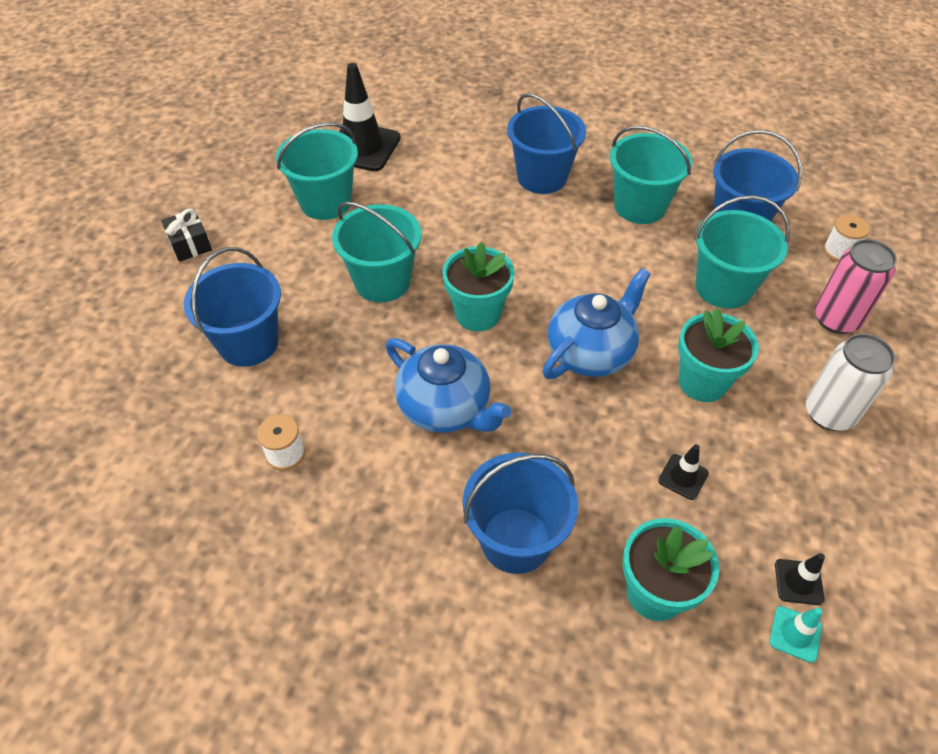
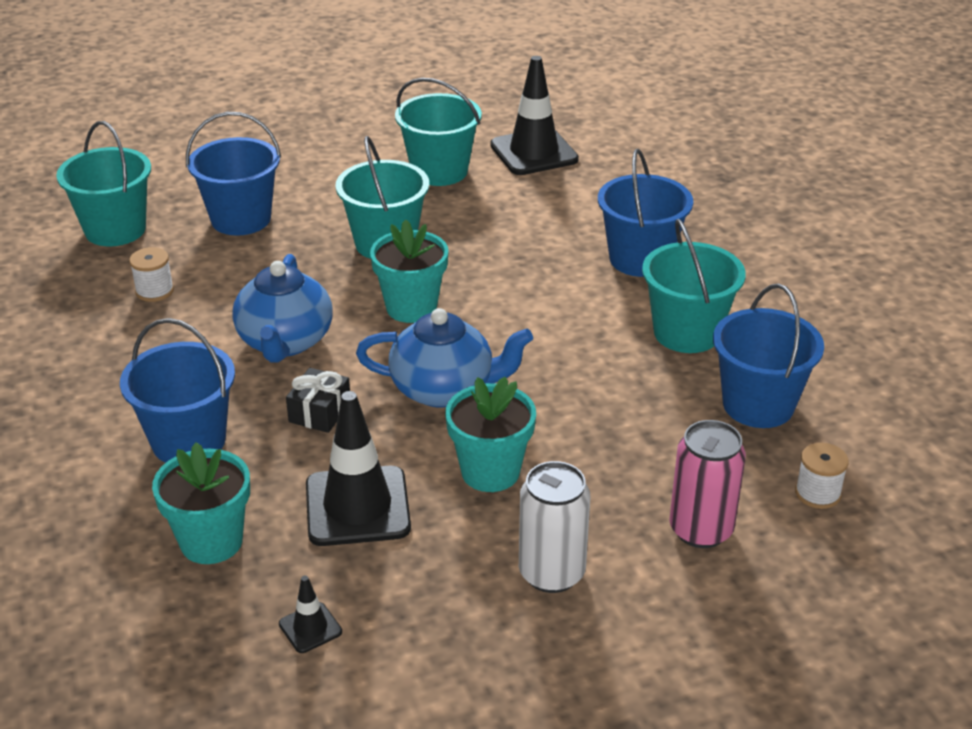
camera: 50 degrees right, 15 degrees down
black gift [161,209,212,262] -> black gift moved to [286,368,350,433]
black traffic cone [658,444,709,500] -> black traffic cone [306,391,411,546], size x2.18
turquoise bucket [694,195,790,309] -> turquoise bucket moved to [56,121,151,246]
turquoise traffic cone [769,606,822,663] -> none

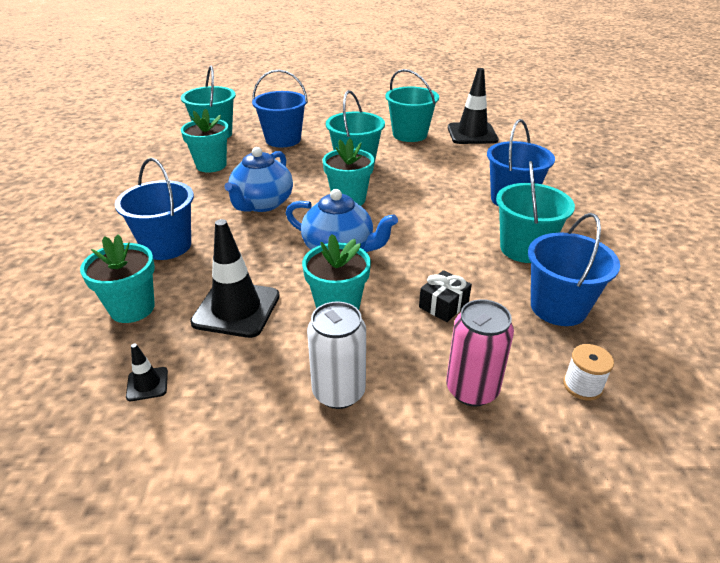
camera: 20 degrees right, 0 degrees up
white spool [129,247,174,302] -> turquoise flower pot [181,108,229,173]
black gift [286,368,350,433] -> black gift moved to [419,270,472,322]

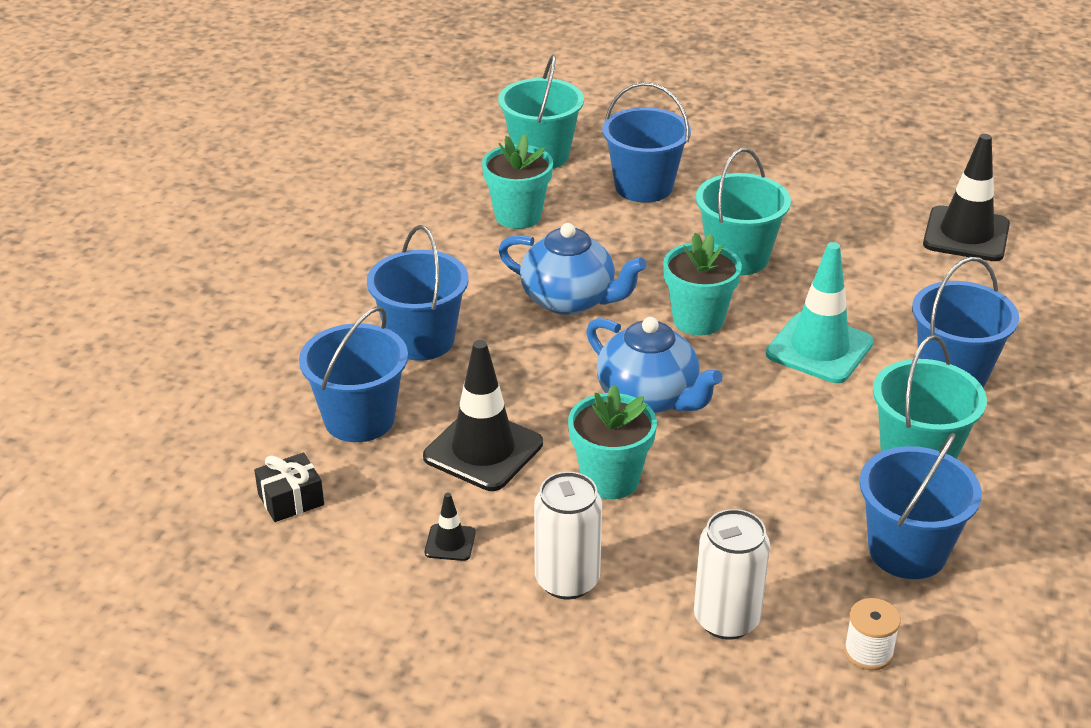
camera: 20 degrees right, 0 degrees up
turquoise flower pot [80,235,155,323] -> blue bucket [299,306,408,442]
black traffic cone [126,343,168,401] -> black traffic cone moved to [425,493,476,561]
blue teapot [225,147,293,212] -> blue teapot turned 105 degrees counterclockwise [498,223,646,315]
turquoise bucket [385,69,439,142] -> none
black gift [419,270,472,322] -> black gift moved to [254,453,324,522]
pink can [446,299,514,406] -> white can [694,509,770,640]
none -> turquoise traffic cone [766,242,874,383]

